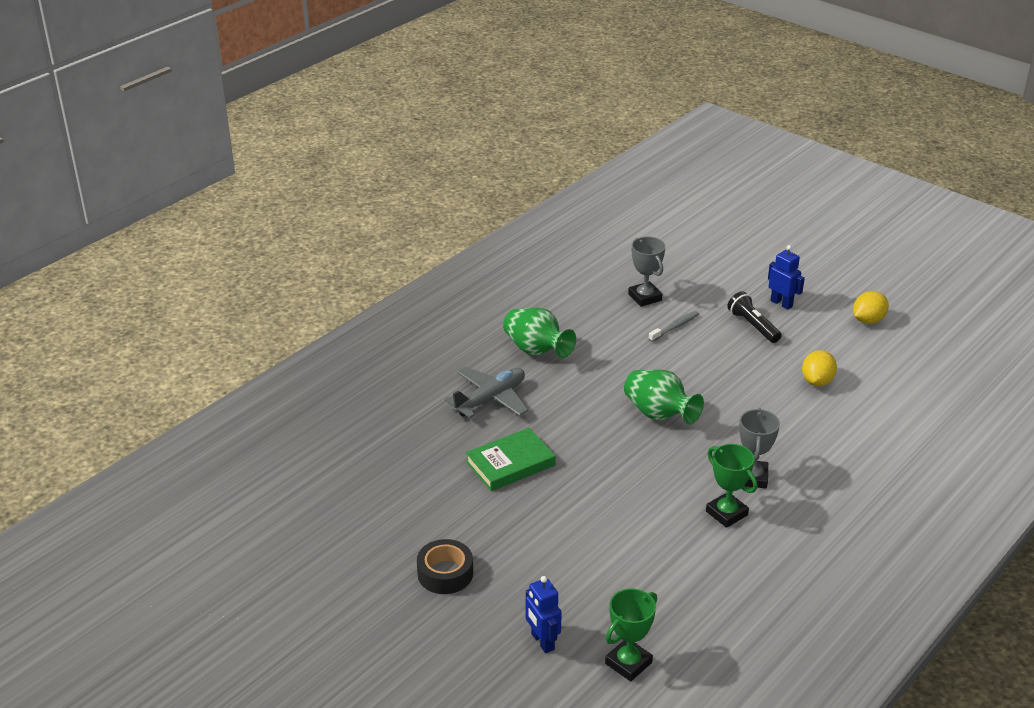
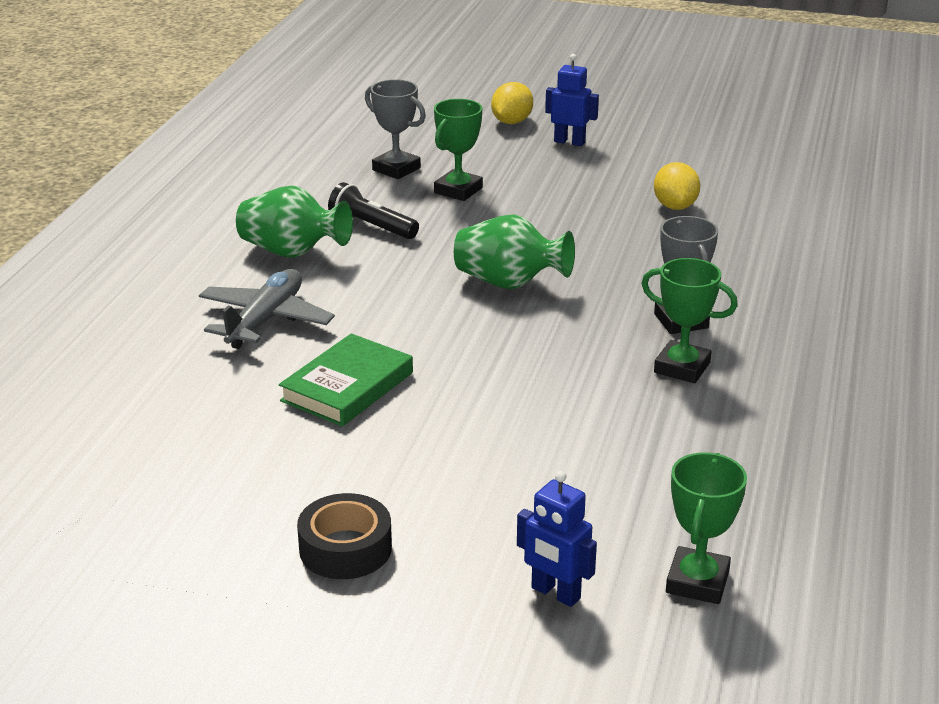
camera: 25 degrees left, 5 degrees down
grey toothbrush [648,311,699,342] -> green trophy [434,99,483,201]
black flashlight [727,291,782,343] -> black flashlight moved to [328,182,419,239]
yellow lemon [853,291,889,324] -> yellow lemon moved to [491,82,533,124]

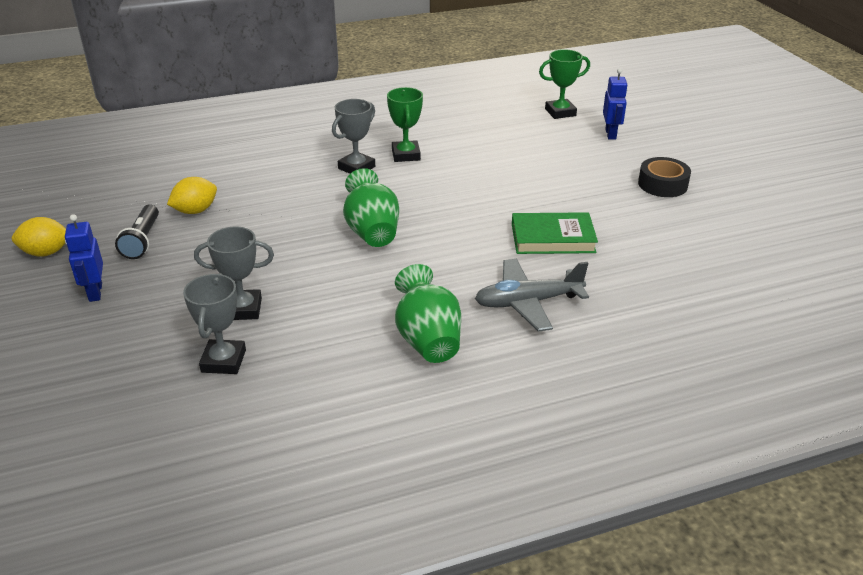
camera: 125 degrees left, 5 degrees up
black flashlight [328,182,419,239] -> black flashlight moved to [115,204,159,259]
green trophy [434,99,483,201] -> grey trophy [194,226,274,320]
yellow lemon [491,82,533,124] -> yellow lemon moved to [12,217,66,257]

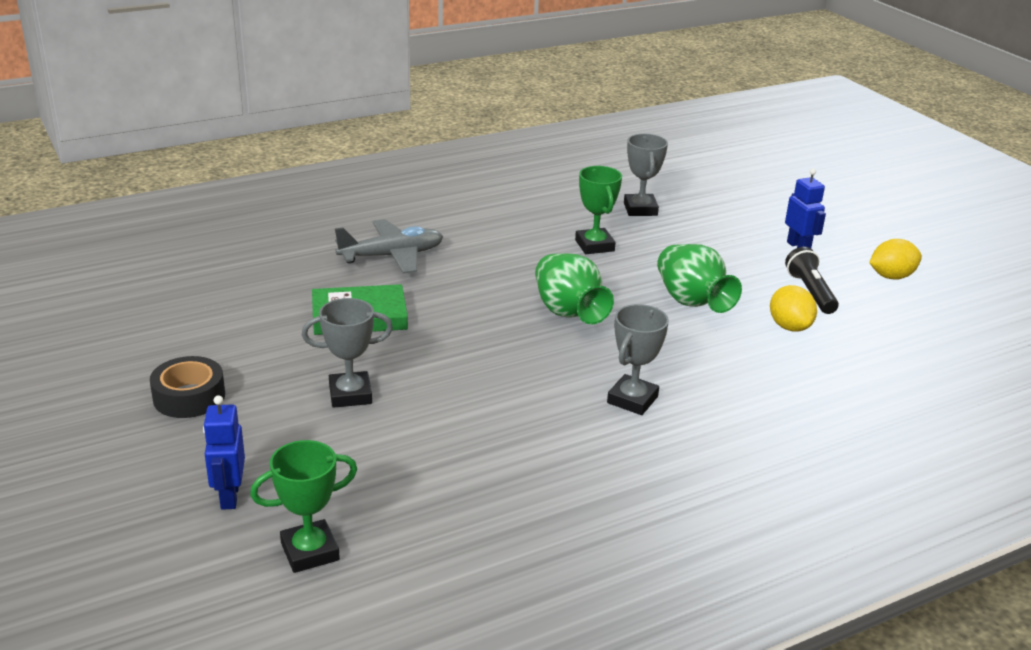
camera: 170 degrees right, 5 degrees down
yellow lemon [167,177,217,214] -> yellow lemon turned 60 degrees counterclockwise [770,285,817,332]
grey trophy [194,226,274,320] -> grey trophy moved to [302,298,393,408]
green trophy [387,87,423,162] -> green trophy moved to [575,166,622,254]
green vase [395,264,461,363] -> green vase moved to [657,244,742,313]

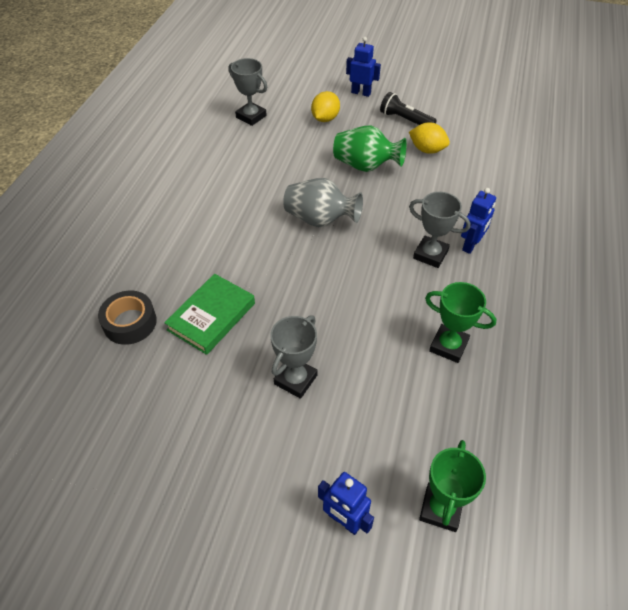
camera: 45 degrees left, 20 degrees up
black tape [150,356,225,418] -> black tape moved to [98,291,157,345]
grey plane [335,219,443,274] -> none
green vase [535,253,614,324] -> grey vase [283,178,363,227]
green trophy [575,166,622,254] -> green trophy moved to [425,282,496,363]
grey trophy [607,304,669,415] -> grey trophy turned 45 degrees counterclockwise [409,192,471,268]
yellow lemon [869,239,922,280] -> yellow lemon moved to [311,91,340,122]
none -> blue robot [461,188,496,254]

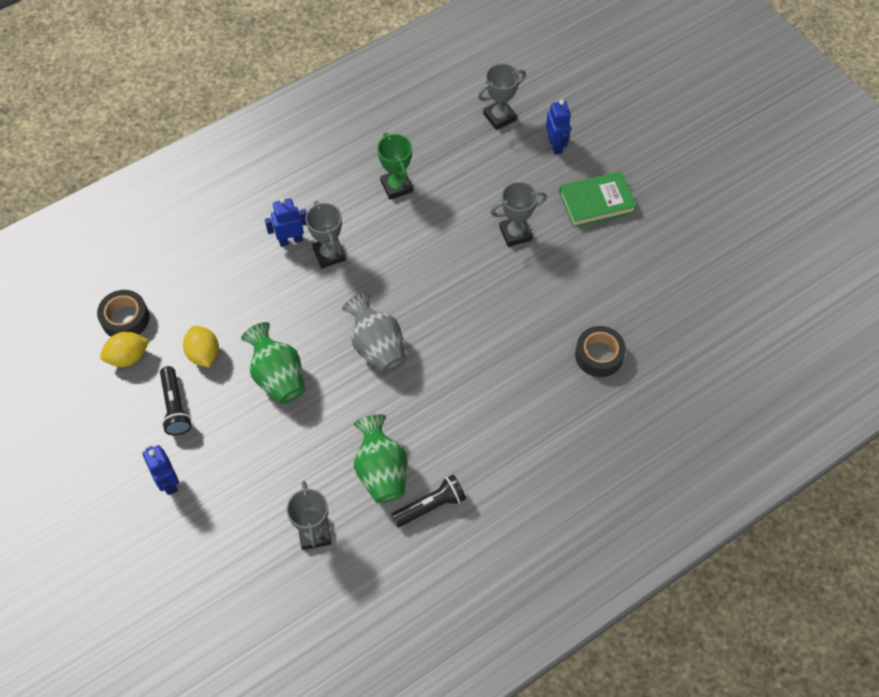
camera: 140 degrees left, 10 degrees up
green book [164,274,255,355] -> green book moved to [559,171,637,228]
yellow lemon [311,91,340,122] -> yellow lemon moved to [100,332,149,367]
green trophy [419,440,486,532] -> grey trophy [478,63,526,130]
none -> black tape [97,290,149,337]
none -> green vase [354,414,407,503]
none -> black flashlight [391,474,466,527]

